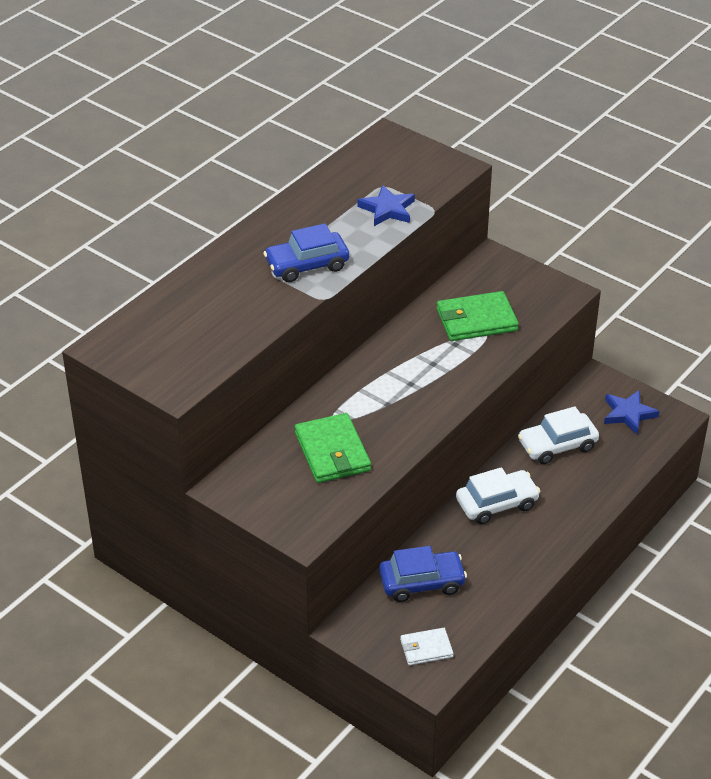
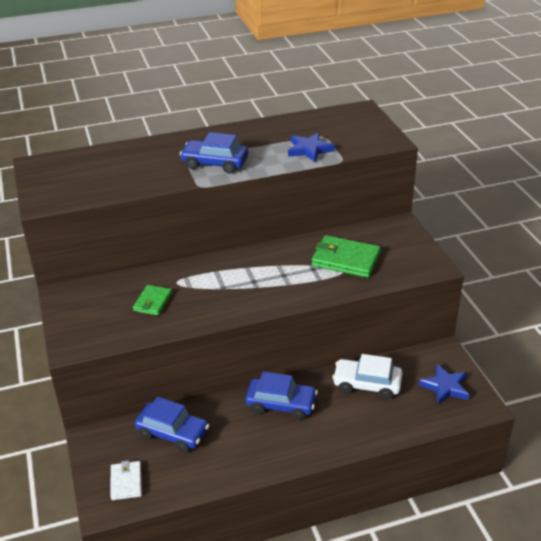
camera: 35 degrees right, 5 degrees down
green wallet [295,413,371,483] -> green wallet [133,285,172,316], size x0.58
white wallet [400,628,453,665] -> white wallet turned 60 degrees clockwise [111,461,142,500]
white car [456,467,540,524] -> blue car [246,371,318,420]

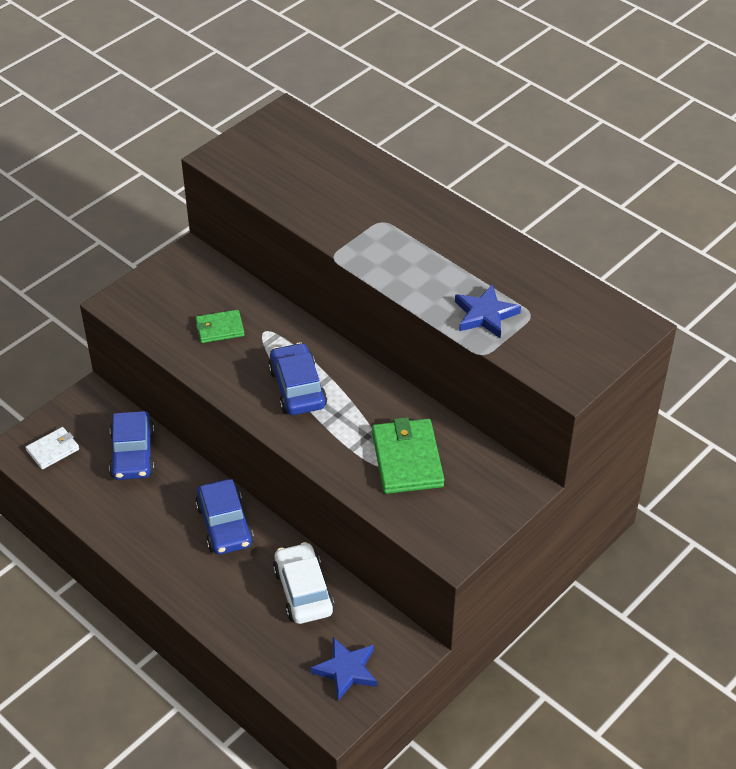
camera: 60 degrees right, 10 degrees up
blue car [180,132,248,174] -> blue car moved to [268,342,327,415]

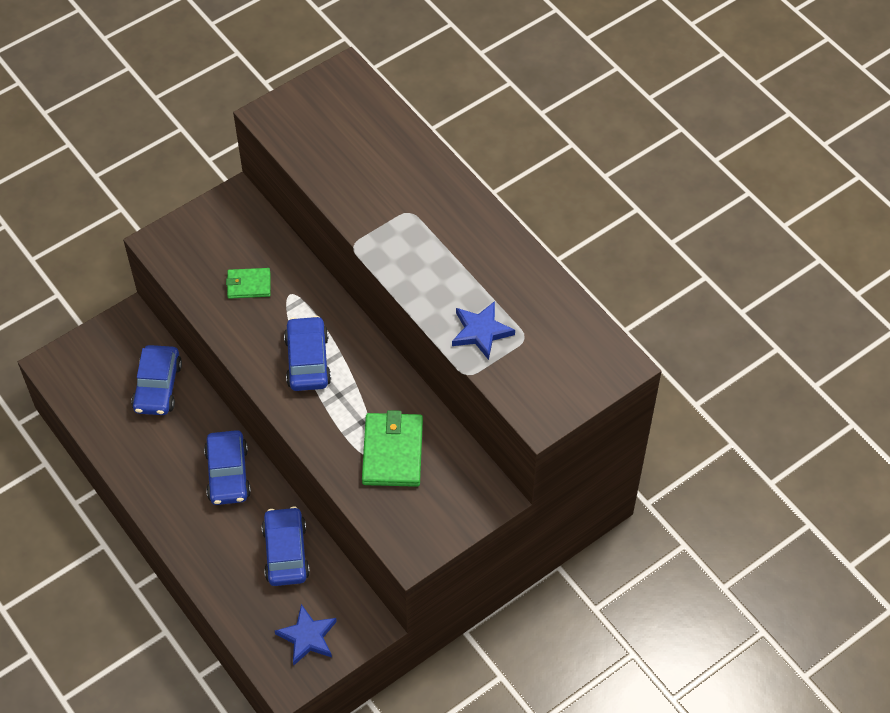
camera: 10 degrees right, 10 degrees up
white wallet [25,427,79,470] -> none
white car [273,542,335,624] -> blue car [262,506,310,586]

